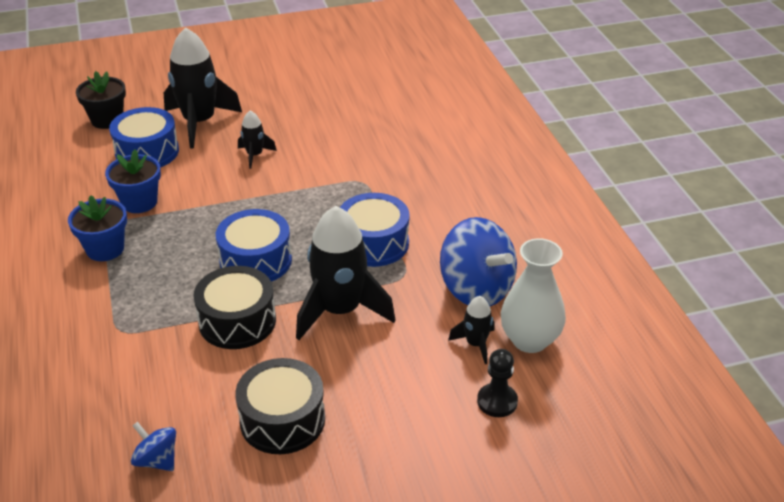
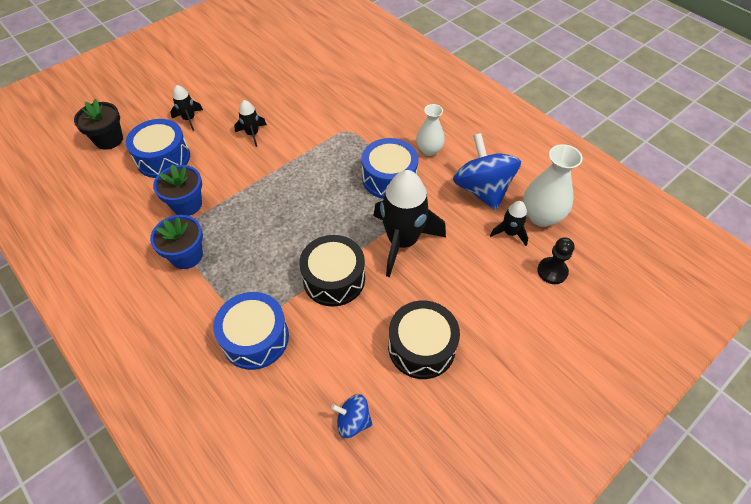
camera: 25 degrees left, 15 degrees up
black rocket [164,27,242,149] -> black rocket [170,85,203,131], size x0.48
blue drum [216,209,292,282] -> blue drum moved to [213,292,289,370]
blue spinning top [440,217,517,306] -> blue spinning top turned 135 degrees counterclockwise [453,133,521,210]
none -> white vase [416,104,445,156]

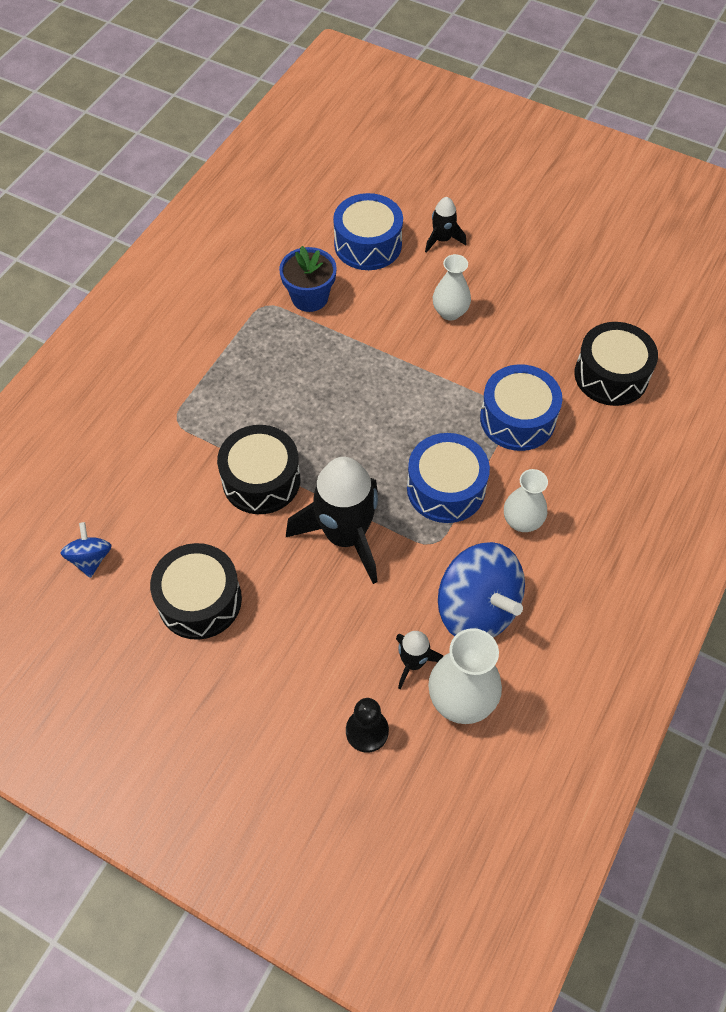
camera: 70 degrees right, 5 degrees up
black flower pot [74,99,123,150] -> none
blue flower pot [150,215,203,269] -> none
blue drum [213,292,289,370] -> blue drum moved to [480,364,562,451]
black rocket [234,100,267,147] -> white vase [433,254,471,320]
blue spinning top [453,133,521,210] -> blue spinning top turned 90 degrees clockwise [438,542,525,637]
none -> black drum [574,322,658,406]

